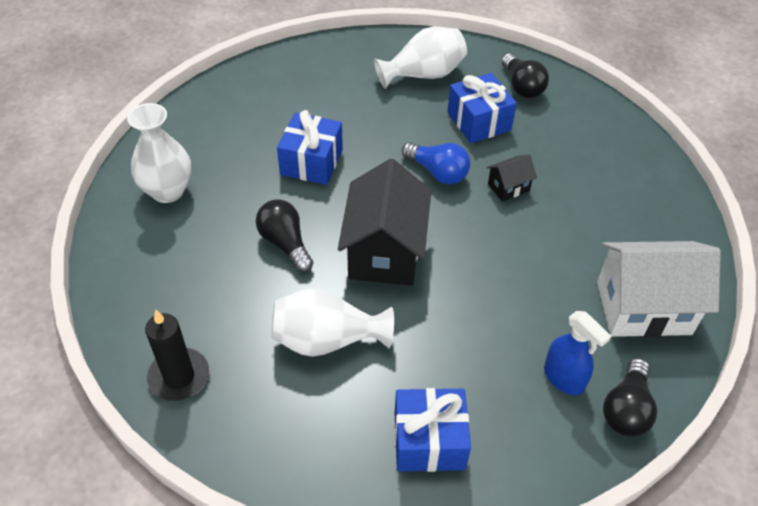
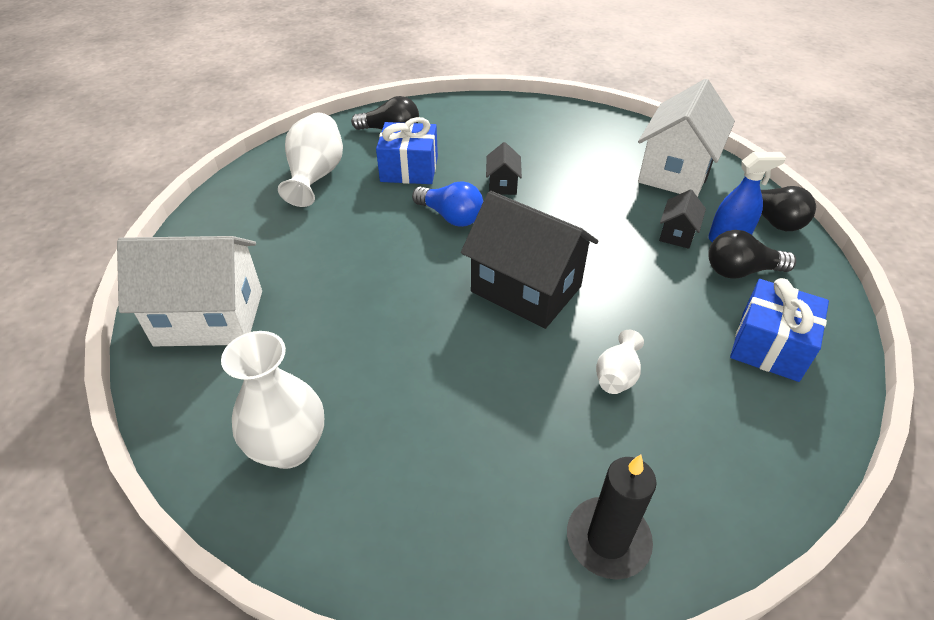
camera: 60 degrees left, 5 degrees down
black light bulb [255,200,313,273] -> black light bulb moved to [708,230,796,279]
white vase [271,288,394,357] -> white vase [596,330,644,394], size x0.55
blue gift [277,110,343,185] -> none
blue light bulb [402,142,470,184] -> blue light bulb turned 60 degrees clockwise [412,181,483,227]
none -> white house [117,236,262,346]
none -> black house [659,189,706,249]

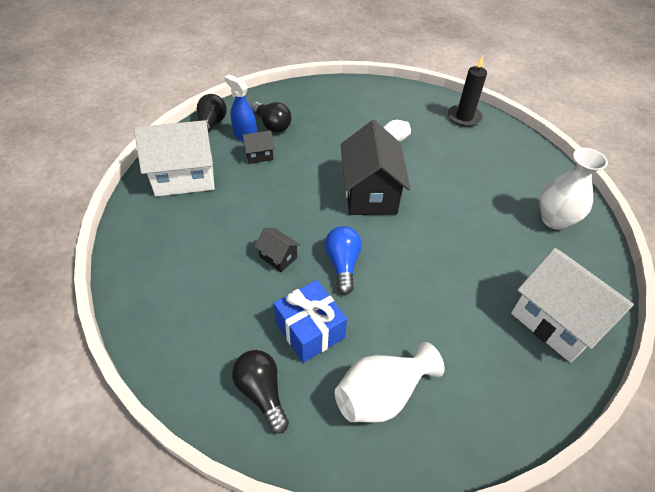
camera: 130 degrees left, 5 degrees up
black house [486,142,522,195] -> black house turned 75 degrees clockwise [254,228,300,272]
blue gift [730,278,829,382] -> none

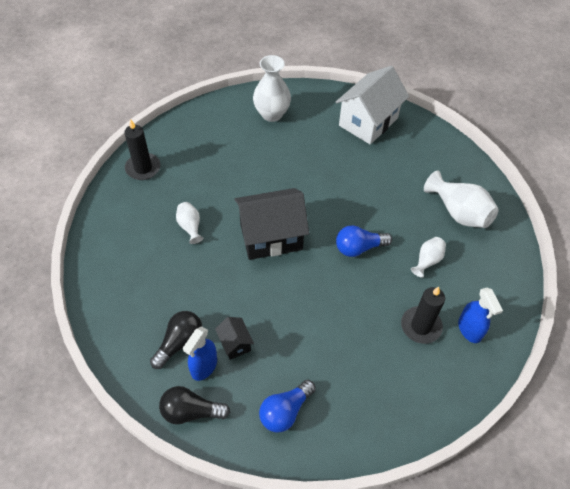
camera: 100 degrees left, 5 degrees up
white house [134,120,215,197] -> blue light bulb [259,380,316,432]
black light bulb [232,350,289,434] -> none
black house [254,228,300,272] -> none
blue gift [274,280,347,363] -> white vase [411,237,446,278]
none -> black candle [401,287,445,344]
none -> blue spray bottle [458,287,503,343]

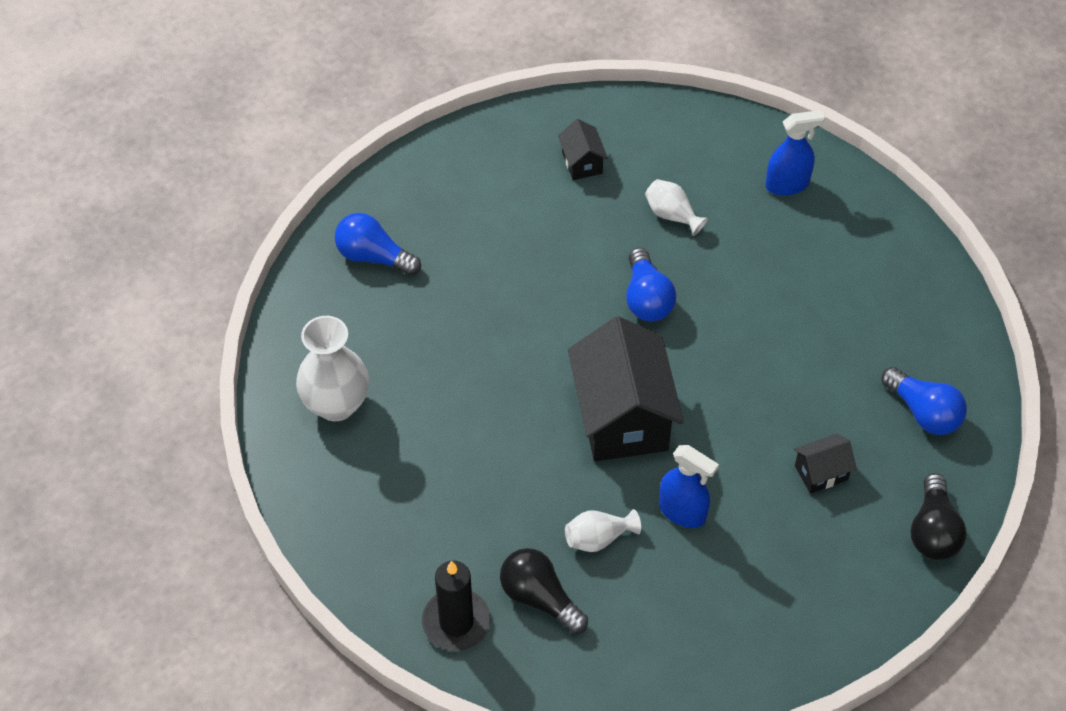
camera: 85 degrees left, 0 degrees up
black light bulb [150,311,202,369] -> black light bulb moved to [500,548,588,634]
blue spray bottle [183,326,217,381] -> blue spray bottle moved to [659,445,719,528]
white house [336,66,409,145] -> blue light bulb [335,213,421,276]
black candle [401,287,445,344] -> none
white vase [424,170,499,228] -> black house [558,119,608,180]

